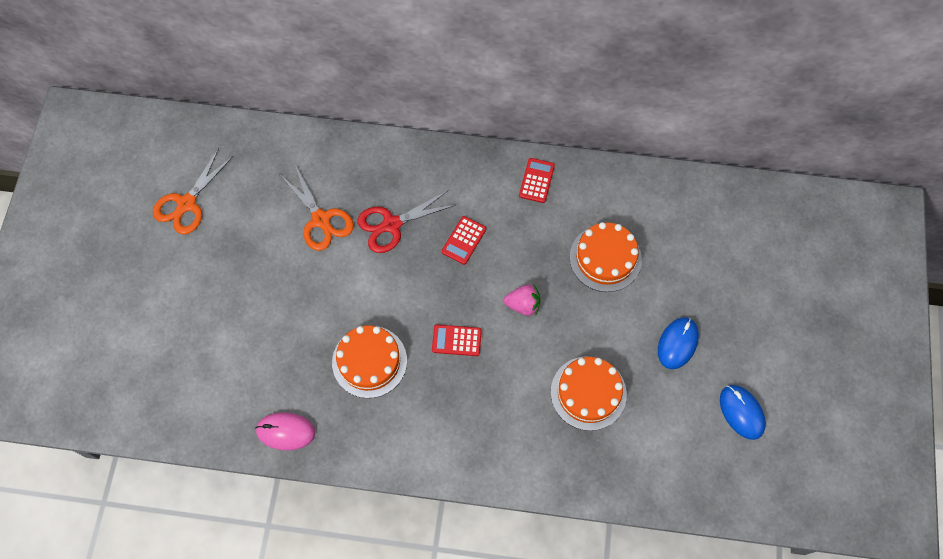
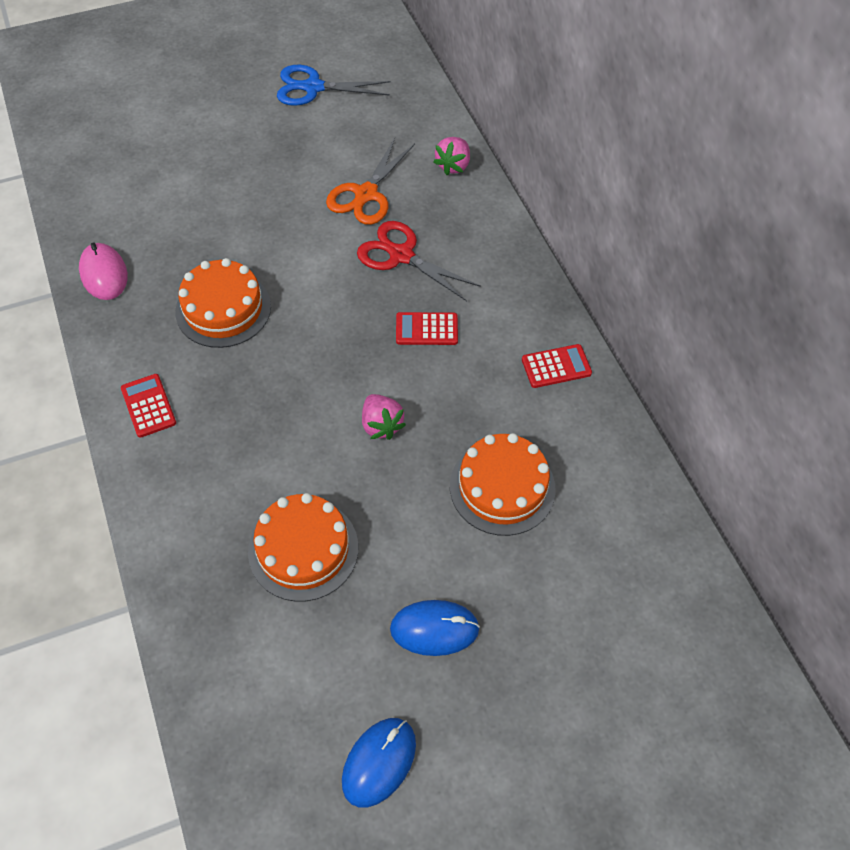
camera: 60 degrees right, 10 degrees down
orange scissors [153,148,233,234] -> blue scissors [277,65,391,106]
red calculator [432,325,482,356] -> red calculator moved to [121,374,176,438]
none -> pink strawberry [433,137,470,175]

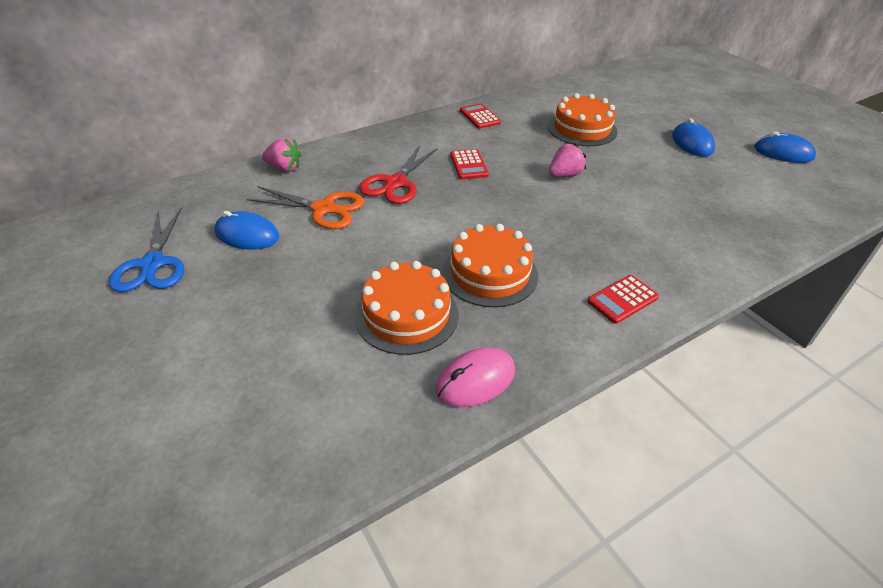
camera: 100 degrees left, 15 degrees down
orange cake [248,493,358,602] -> orange cake moved to [355,261,459,355]
none -> blue mouse [215,211,279,250]

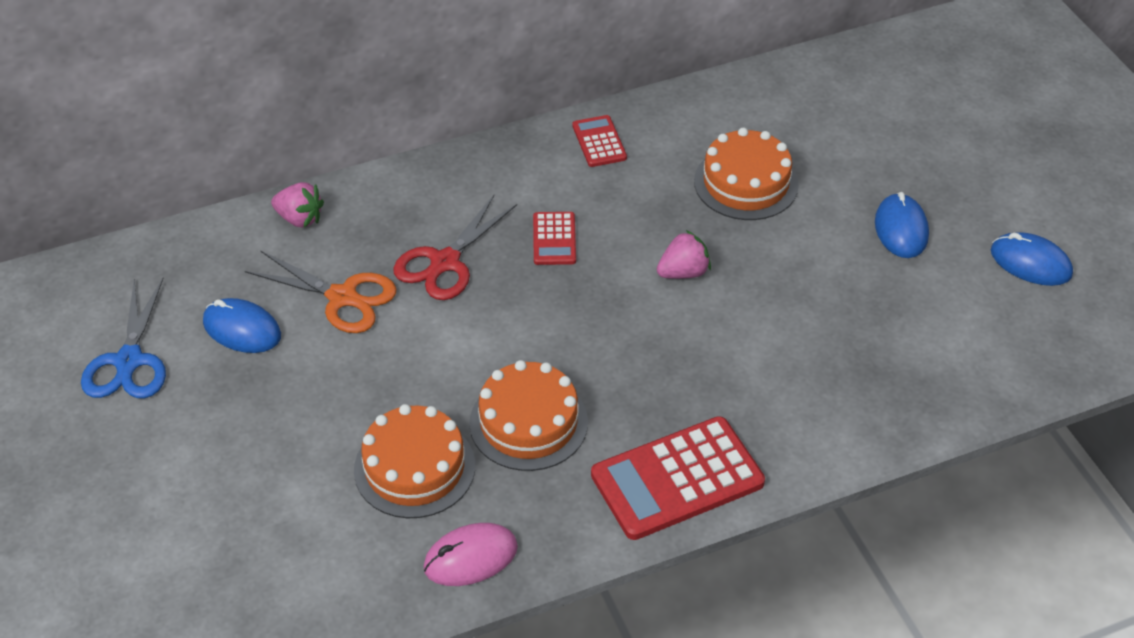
camera: 10 degrees right, 5 degrees up
red calculator [587,275,659,324] -> red calculator [591,416,765,540], size x1.96

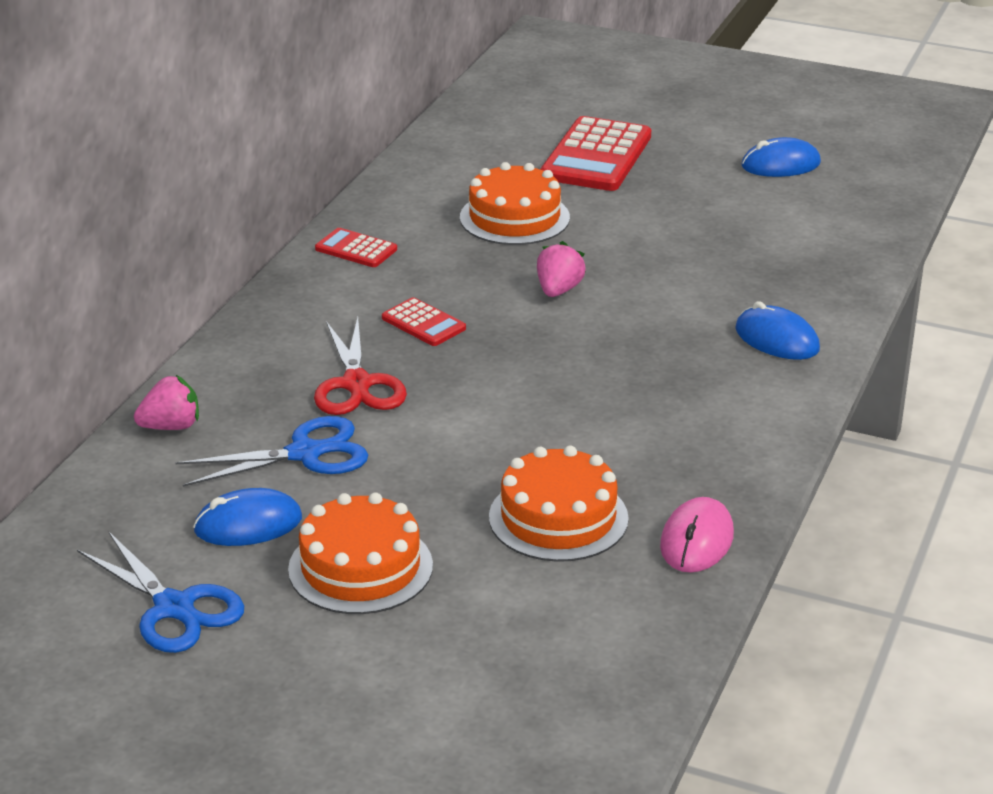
camera: 45 degrees left, 15 degrees down
orange scissors [245,250,397,333] -> blue scissors [175,416,368,487]
orange cake [469,360,588,471] -> orange cake moved to [288,492,433,614]
red calculator [591,416,765,540] -> red calculator moved to [540,116,651,191]
blue mouse [875,192,929,258] -> blue mouse moved to [735,301,820,360]

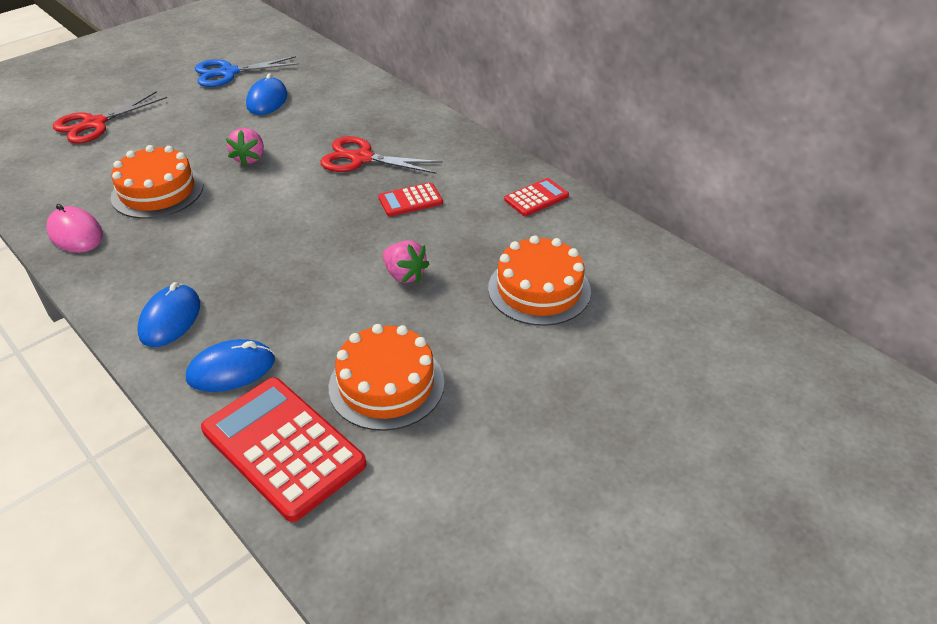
camera: 115 degrees right, 10 degrees up
pink strawberry [134,375,199,430] -> pink strawberry moved to [226,128,264,167]
blue scissors [175,416,368,487] -> none
orange cake [288,492,433,614] -> orange cake moved to [329,324,444,431]
red calculator [540,116,651,191] -> red calculator moved to [201,377,367,522]
blue mouse [741,137,821,177] -> blue mouse moved to [137,282,200,347]
none -> red scissors [53,91,167,144]

